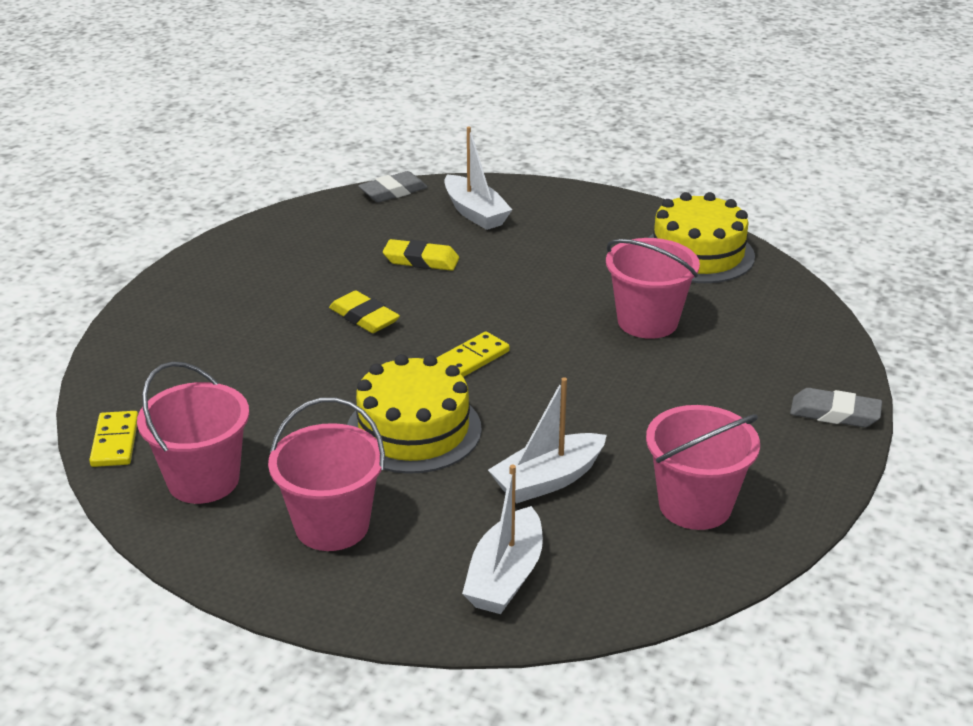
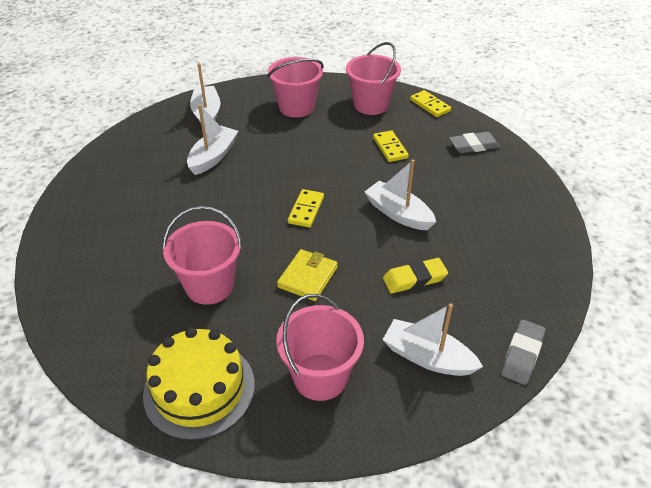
camera: 150 degrees right, 10 degrees up
yellow eraser [329,291,400,333] -> white boat [365,160,436,230]
yellow cake [347,354,482,474] -> none
pink bucket [646,405,760,530] -> pink bucket moved to [276,294,364,401]
grey eraser [790,388,882,427] -> grey eraser moved to [449,132,500,153]
none -> yellow wallet [277,249,338,301]
none -> yellow domino [373,130,409,162]

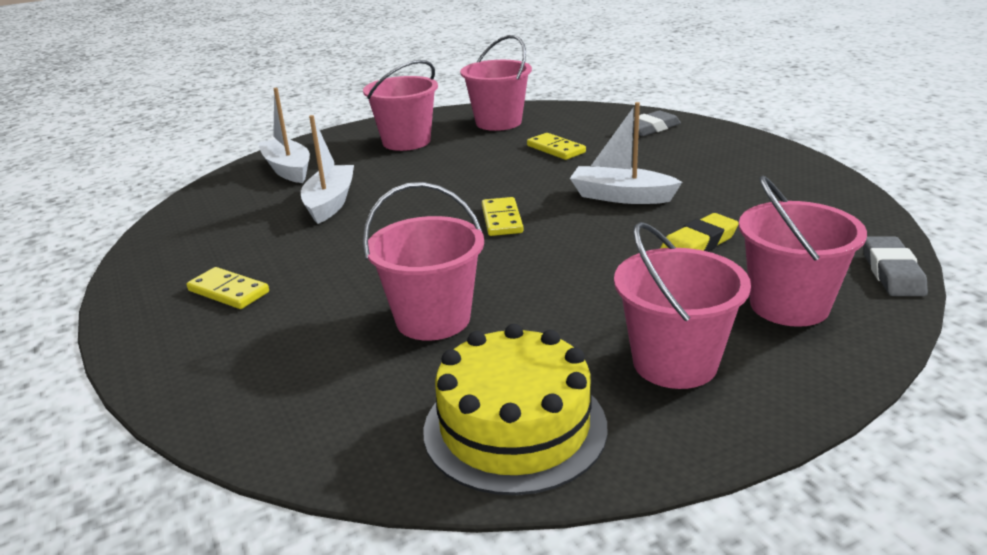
camera: 20 degrees left, 15 degrees down
yellow wallet [277,249,338,301] -> none
white boat [383,303,483,376] -> pink bucket [739,176,867,327]
yellow domino [410,90,451,117] -> yellow domino moved to [187,267,269,309]

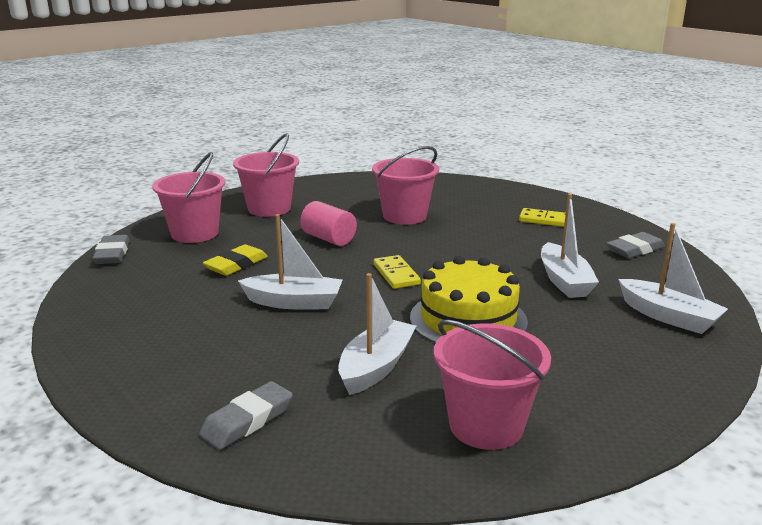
camera: 165 degrees right, 5 degrees down
pink bucket [363,60,438,151] -> none
yellow cake [423,324,607,495] -> yellow cake moved to [410,256,528,343]
yellow domino [527,133,586,160] -> white boat [338,273,416,395]
none -> pink cylinder [300,201,357,246]
none -> grey eraser [606,232,665,258]

